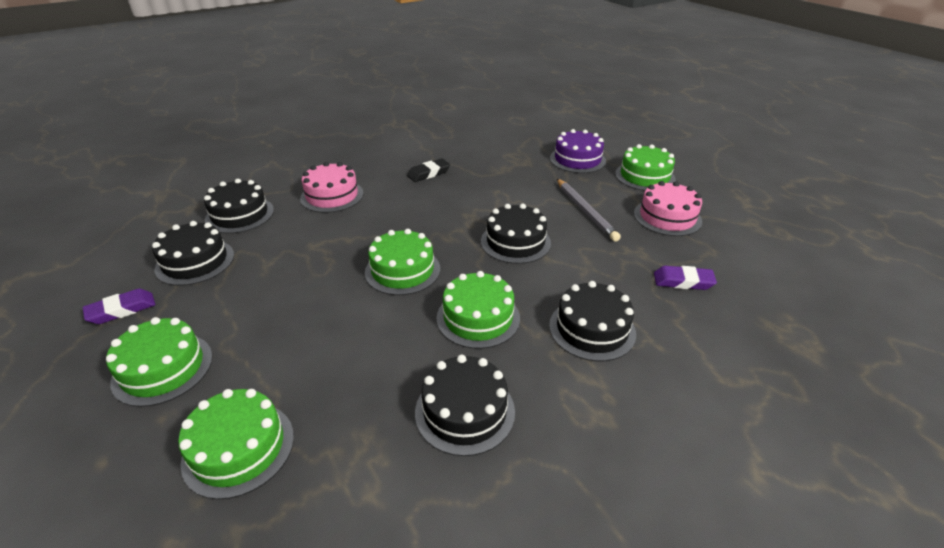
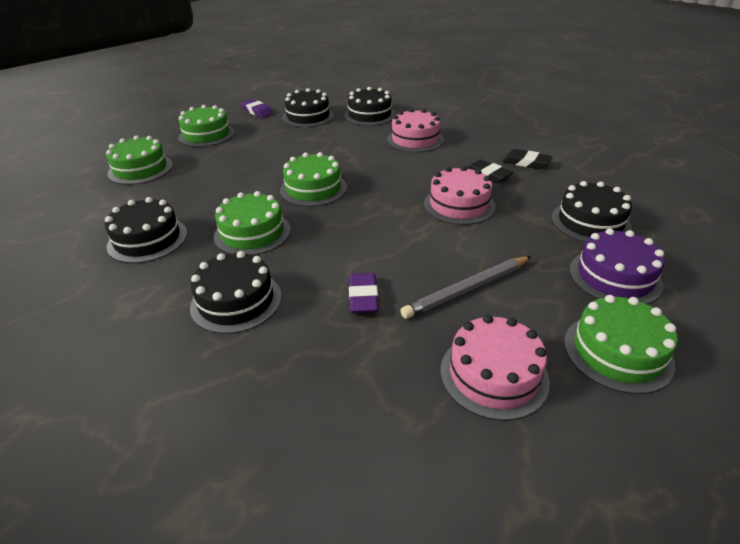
camera: 80 degrees right, 0 degrees up
black cake [481,204,551,264] -> black cake moved to [551,181,632,242]
purple eraser [654,266,717,290] -> purple eraser moved to [349,273,378,313]
none -> pink cake [424,166,495,225]
none -> black eraser [503,149,552,169]

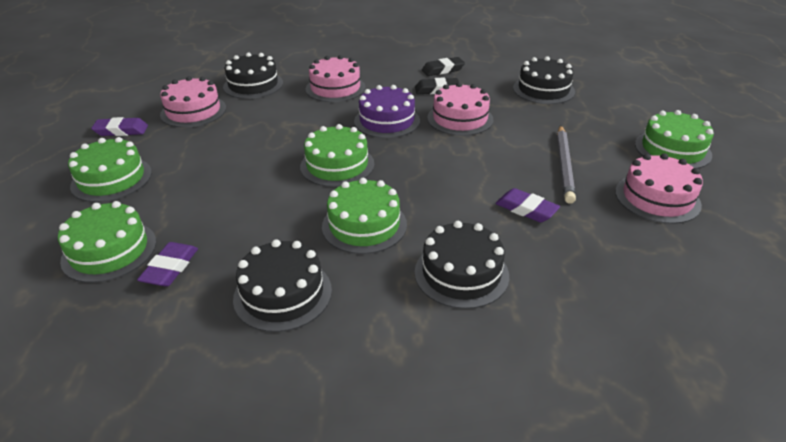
camera: 50 degrees left, 0 degrees up
black cake [282,88,334,127] -> pink cake [160,76,226,128]
purple cake [570,228,665,304] -> purple cake moved to [354,85,420,138]
none -> purple eraser [137,242,198,287]

